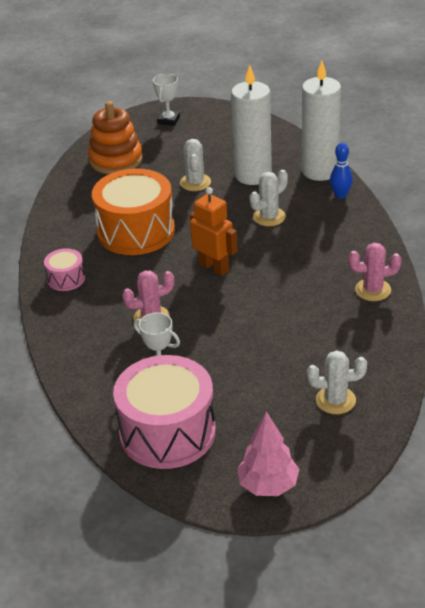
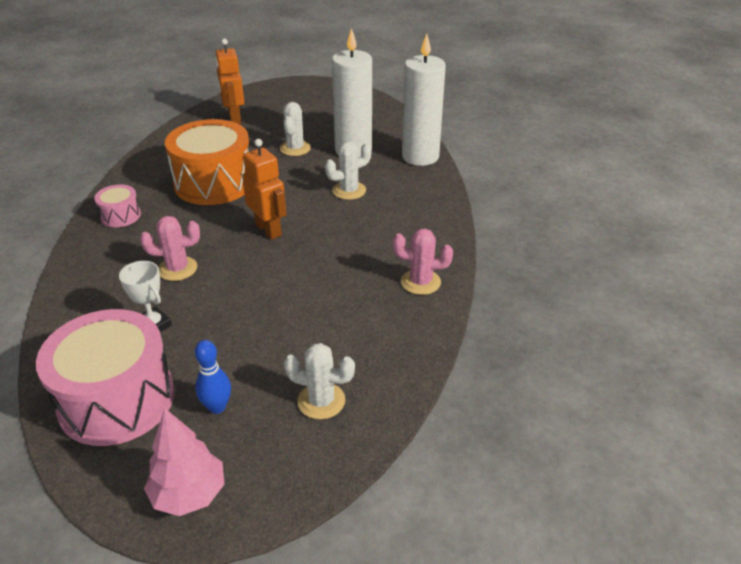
camera: 10 degrees right, 0 degrees up
orange stacking toy [88,101,143,174] -> orange robot [215,38,244,124]
white trophy [153,73,180,126] -> none
blue bowling pin [330,143,353,199] -> blue bowling pin moved to [195,340,231,414]

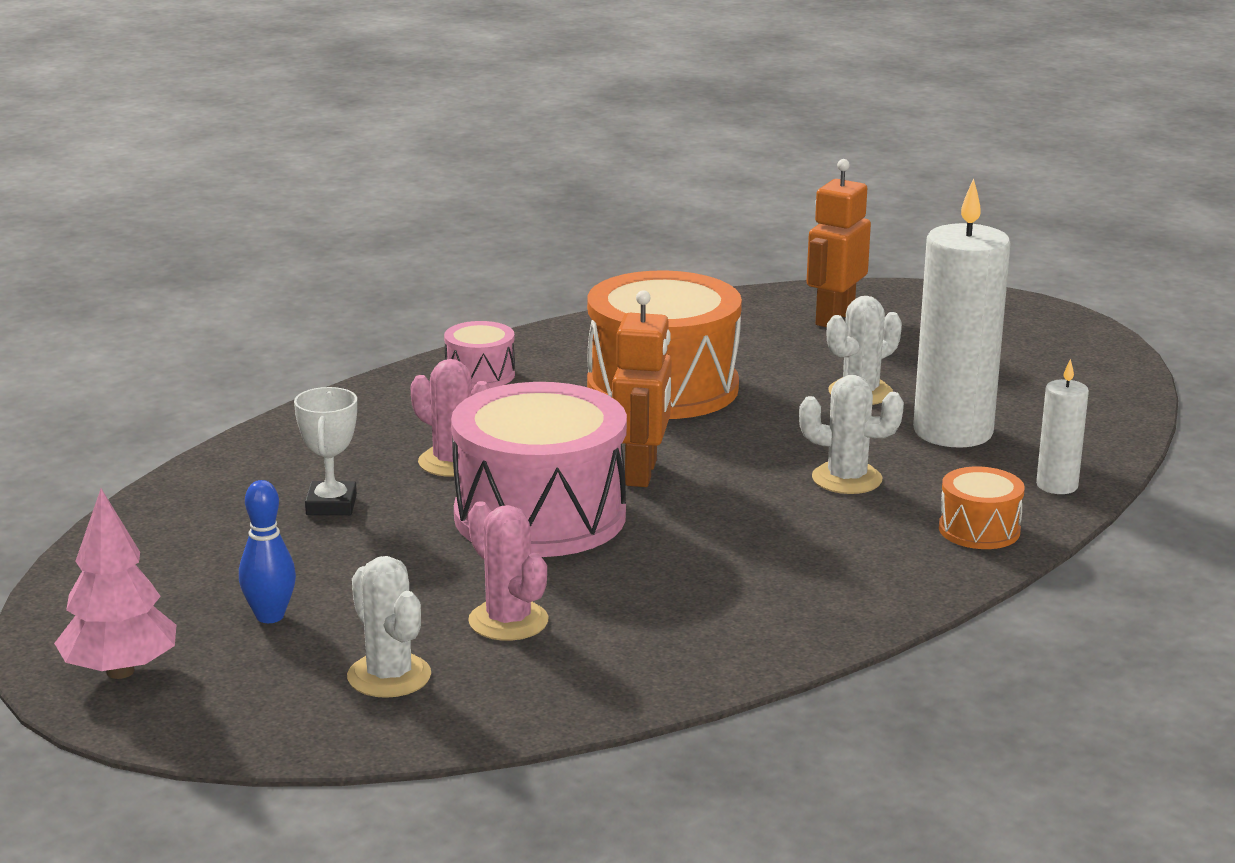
camera: 45 degrees right, 15 degrees down
pink drum [36,309,175,446] -> pink drum moved to [451,382,627,557]
pink cactus [393,228,453,295] -> pink cactus moved to [468,501,549,641]
white candle [402,34,446,166] -> white candle [1036,359,1089,494], size x0.49
none -> orange drum [939,467,1025,549]

